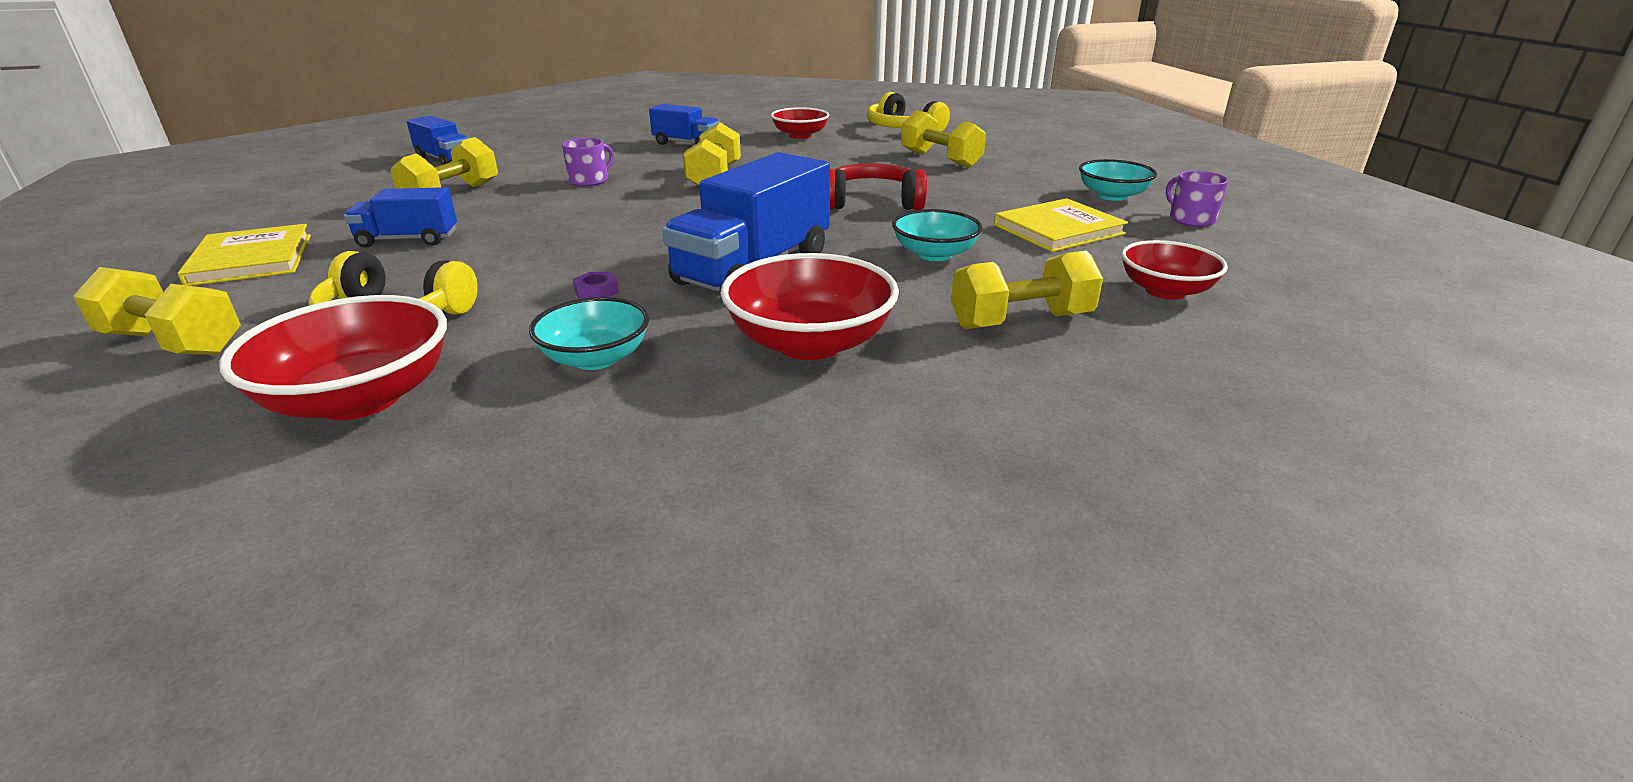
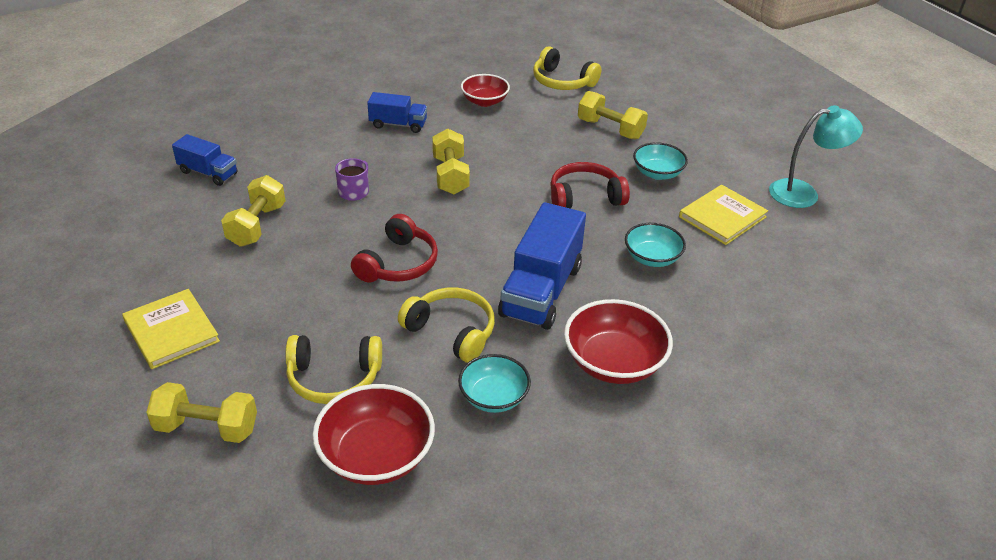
camera: 15 degrees left, 10 degrees up
blue truck [344,187,457,248] -> none
purple nut [573,272,619,299] -> yellow headphones [398,288,495,363]
yellow dumbbell [951,251,1103,329] -> none
turquoise bowl [1079,159,1157,201] -> turquoise bowl moved to [633,142,688,180]
red bowl [1121,240,1228,300] -> none
purple mug [1166,171,1229,227] -> turquoise lamp [769,105,863,208]
none -> red headphones [351,214,438,282]

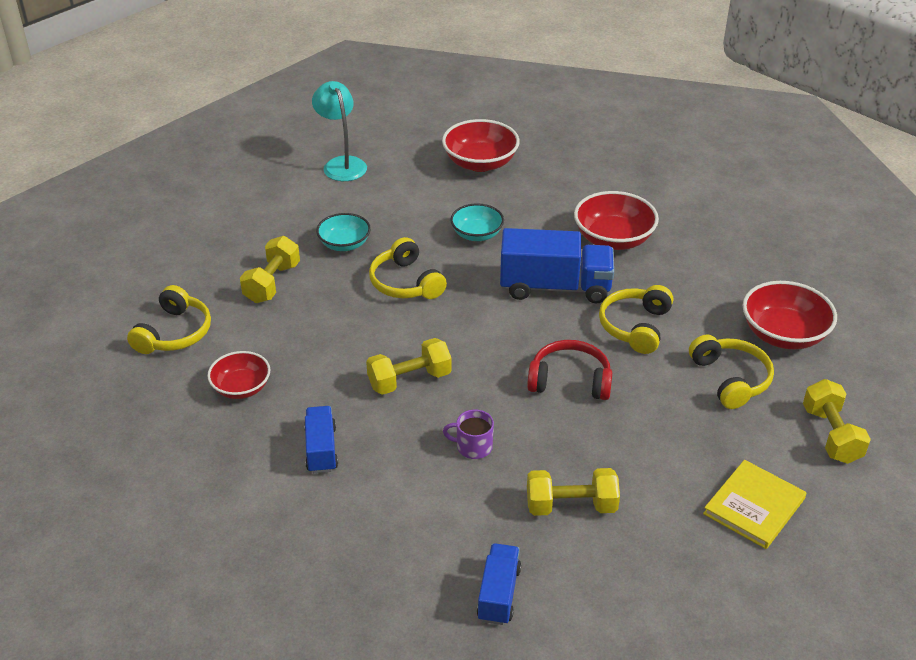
camera: 105 degrees left, 0 degrees up
turquoise bowl [458,354,531,413] -> none
red headphones [550,162,630,209] -> yellow headphones [369,237,447,299]
yellow book [679,185,768,245] -> none
none -> red bowl [442,119,520,172]

